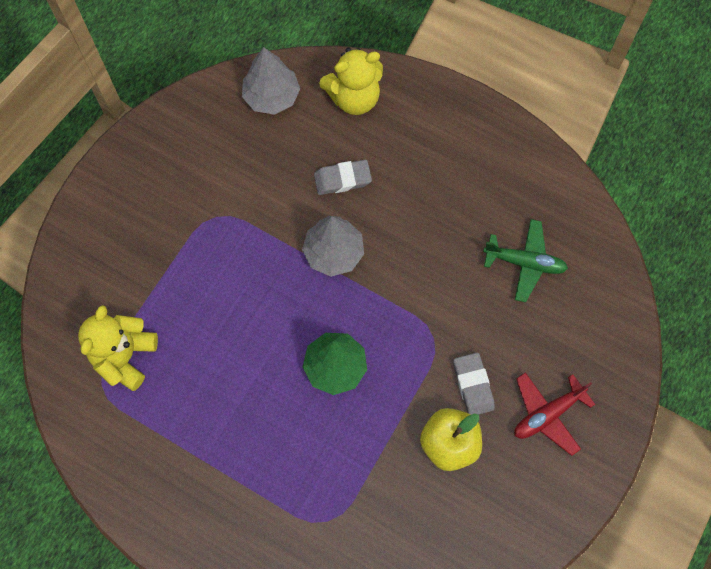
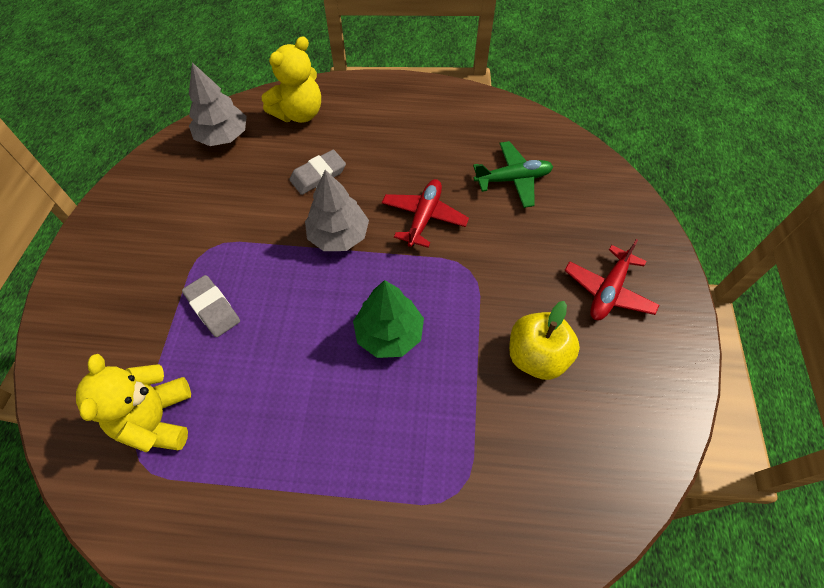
camera: 25 degrees left, 10 degrees down
grey eraser [453,353,495,415] -> grey eraser moved to [182,275,240,337]
none -> red plane [382,179,469,248]

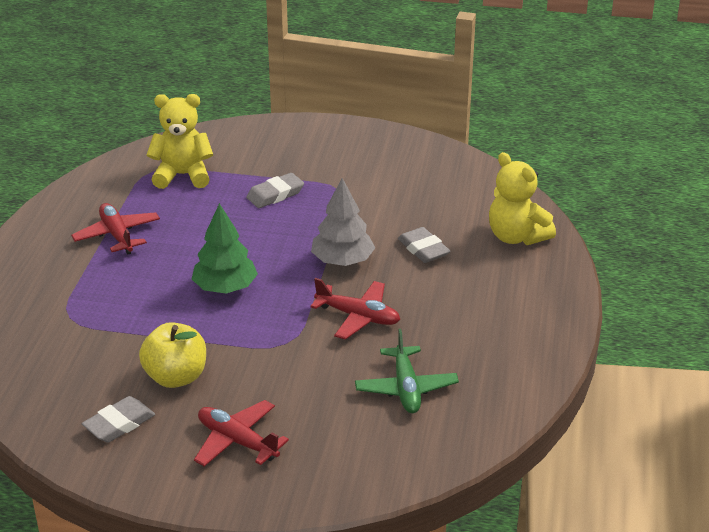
camera: 95 degrees right, 25 degrees down
grey tree [189,62,247,146] -> none
none -> red plane [71,203,160,255]
none -> grey eraser [82,396,155,442]

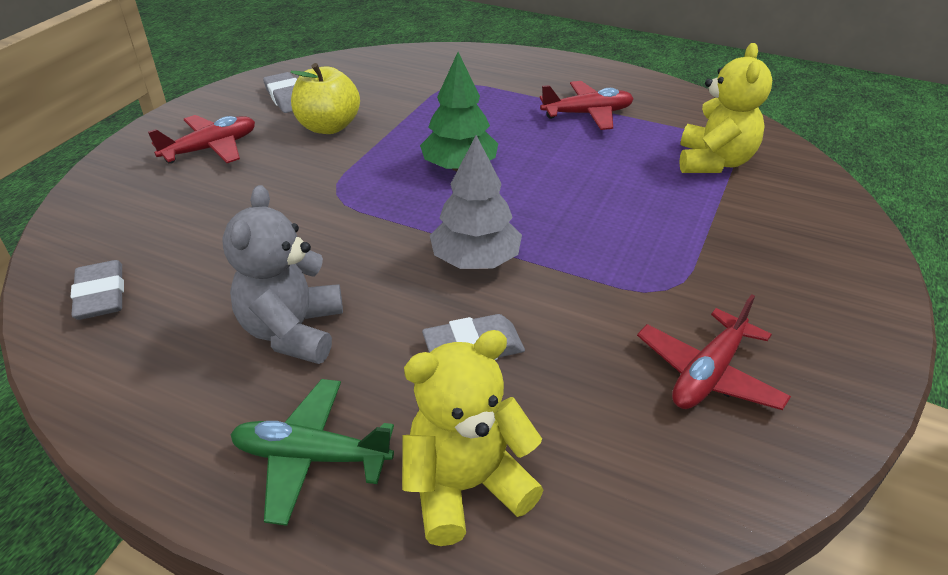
camera: 105 degrees right, 5 degrees up
grey eraser [246,173,304,208] -> grey eraser moved to [70,260,124,320]
red plane [310,278,400,340] -> red plane moved to [637,294,791,410]
green plane [355,329,459,413] -> green plane moved to [230,379,394,526]
none -> grey teddy bear [222,185,343,364]

